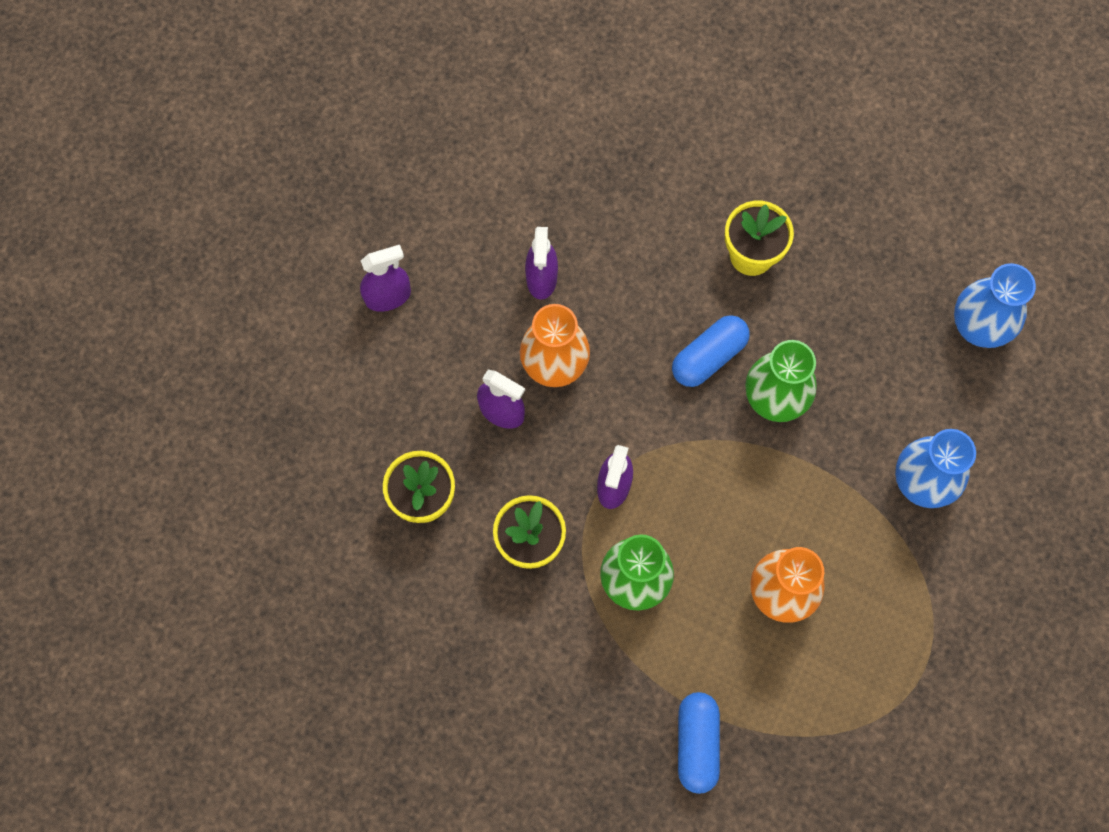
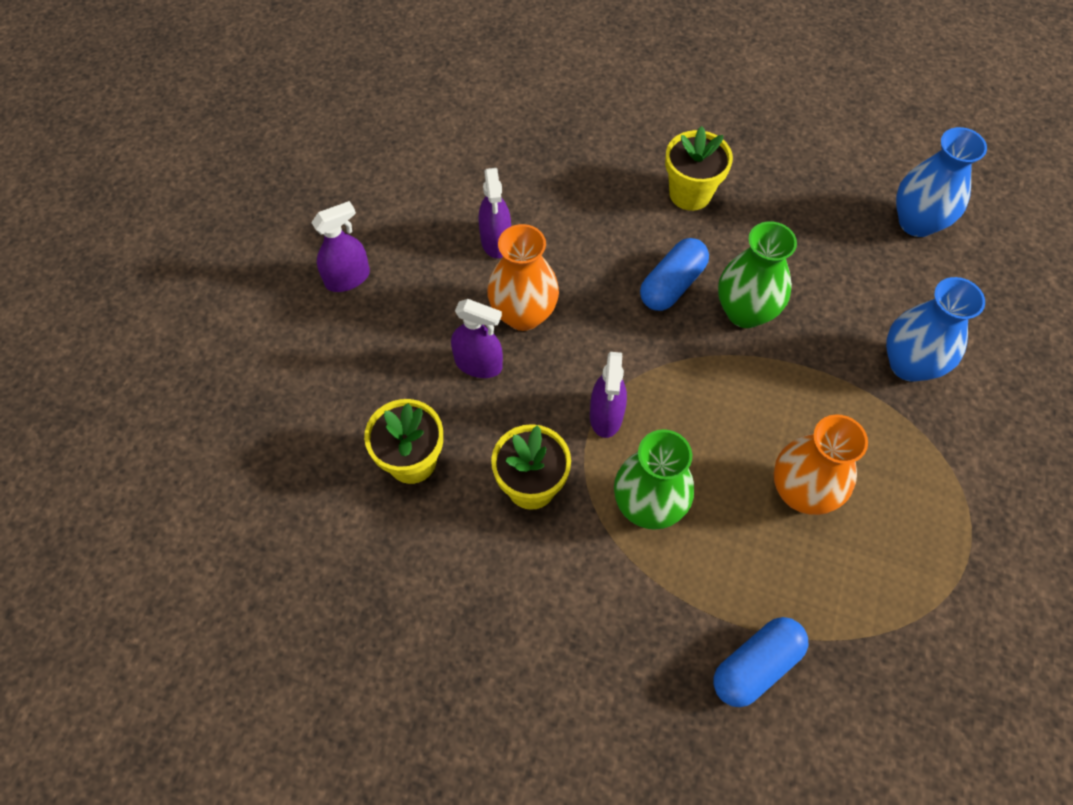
camera: 10 degrees left, 10 degrees down
blue capsule [678,692,720,794] -> blue capsule turned 60 degrees clockwise [713,617,808,707]

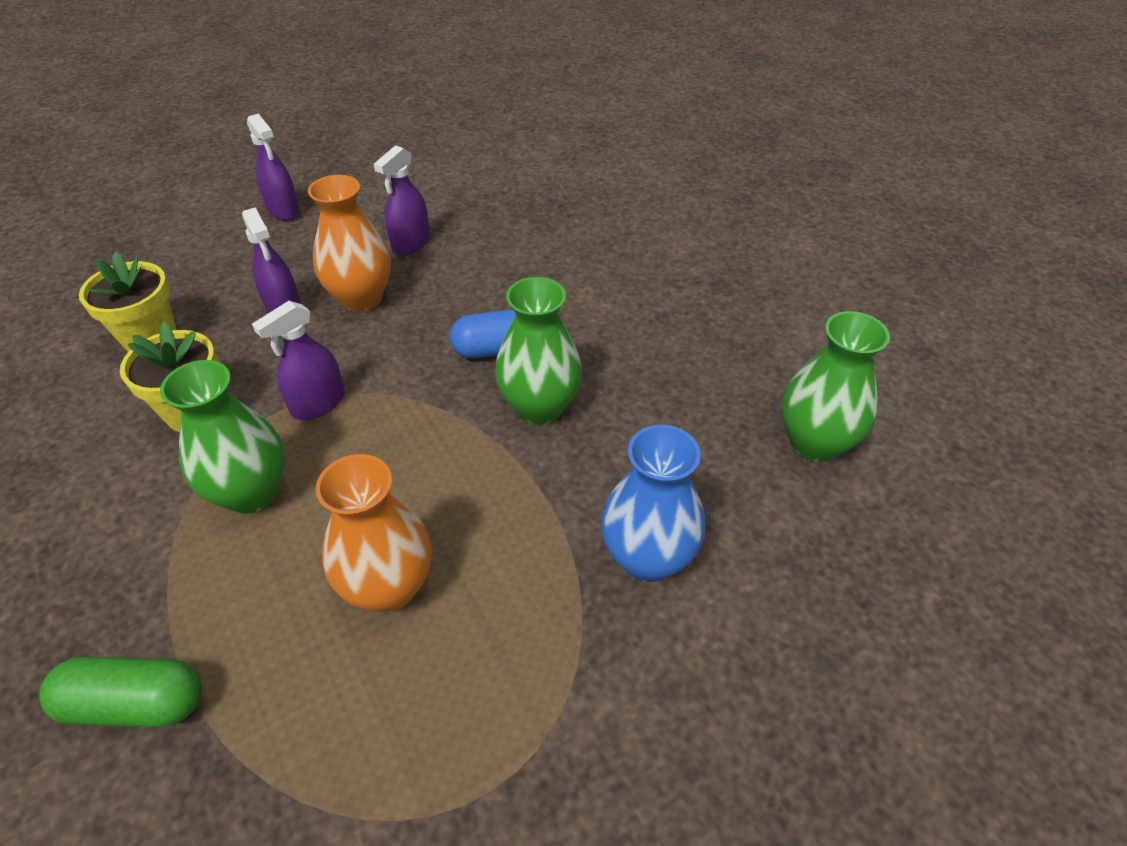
camera: 40 degrees right, 15 degrees down
purple spray bottle [311,201,370,292] -> purple spray bottle turned 45 degrees clockwise [247,114,299,220]
yellow flower pot [665,126,733,211] -> none
blue capsule [713,617,808,707] -> green capsule [39,657,201,727]
blue vase [896,127,987,237] -> green vase [782,311,890,462]

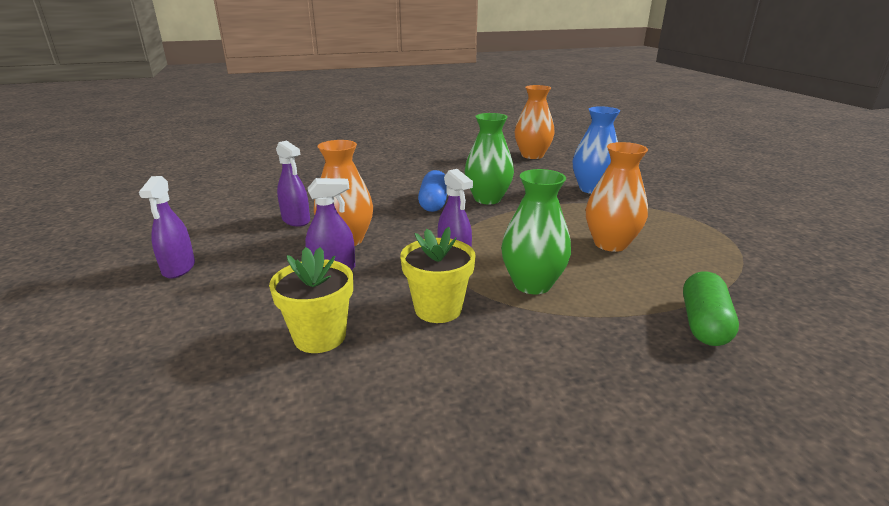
camera: 75 degrees left, 20 degrees down
purple spray bottle [247,114,299,220] -> purple spray bottle turned 105 degrees clockwise [139,176,195,278]
green vase [782,311,890,462] -> orange vase [514,85,555,159]

